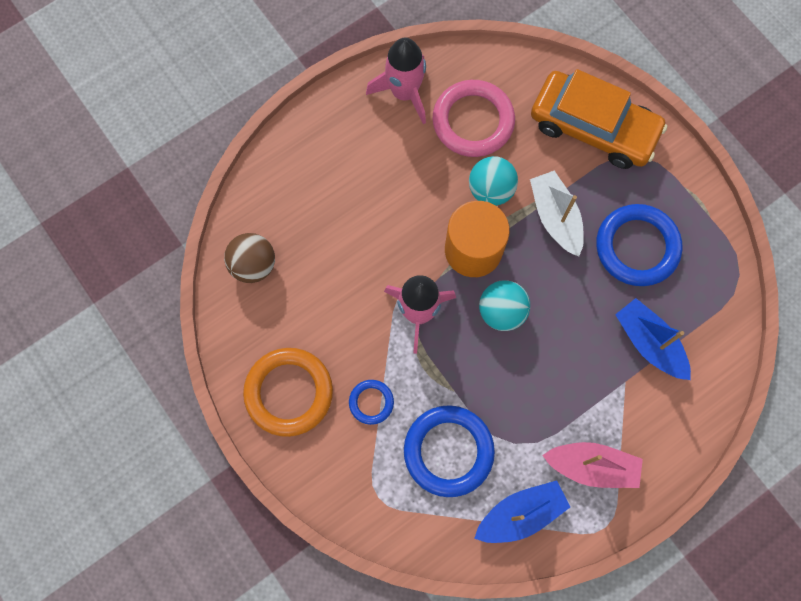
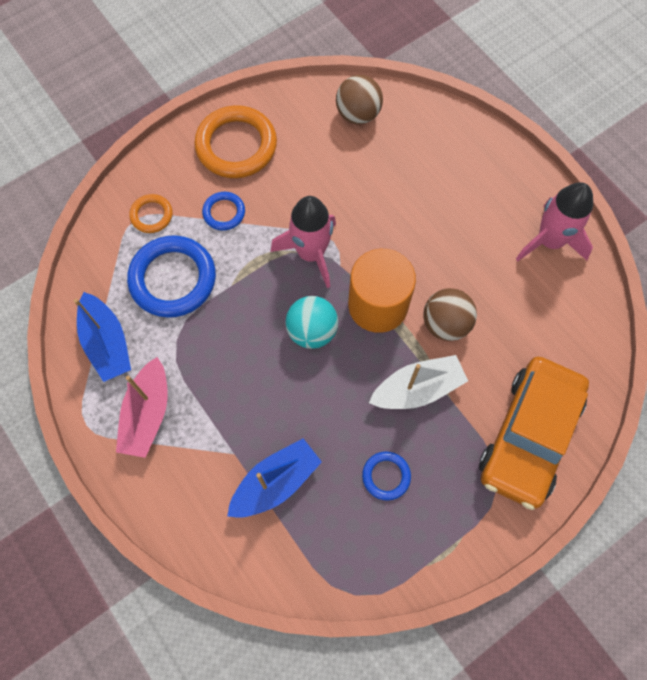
camera: 90 degrees right, 5 degrees down
pink ring [433,80,515,157] -> none
turquoise ball [469,156,518,206] -> brown ball [423,288,477,341]
blue ring [596,204,682,286] -> blue ring [362,451,411,500], size x0.51
none -> orange ring [129,194,172,233]

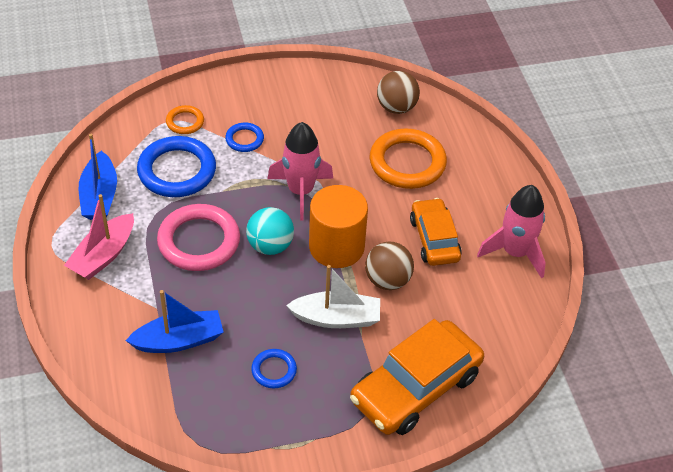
camera: 20 degrees right, 20 degrees down
orange ring [194,105,277,178] -> orange ring moved to [370,128,447,189]
none -> pink ring [157,204,240,271]
none -> orange car [410,198,462,266]

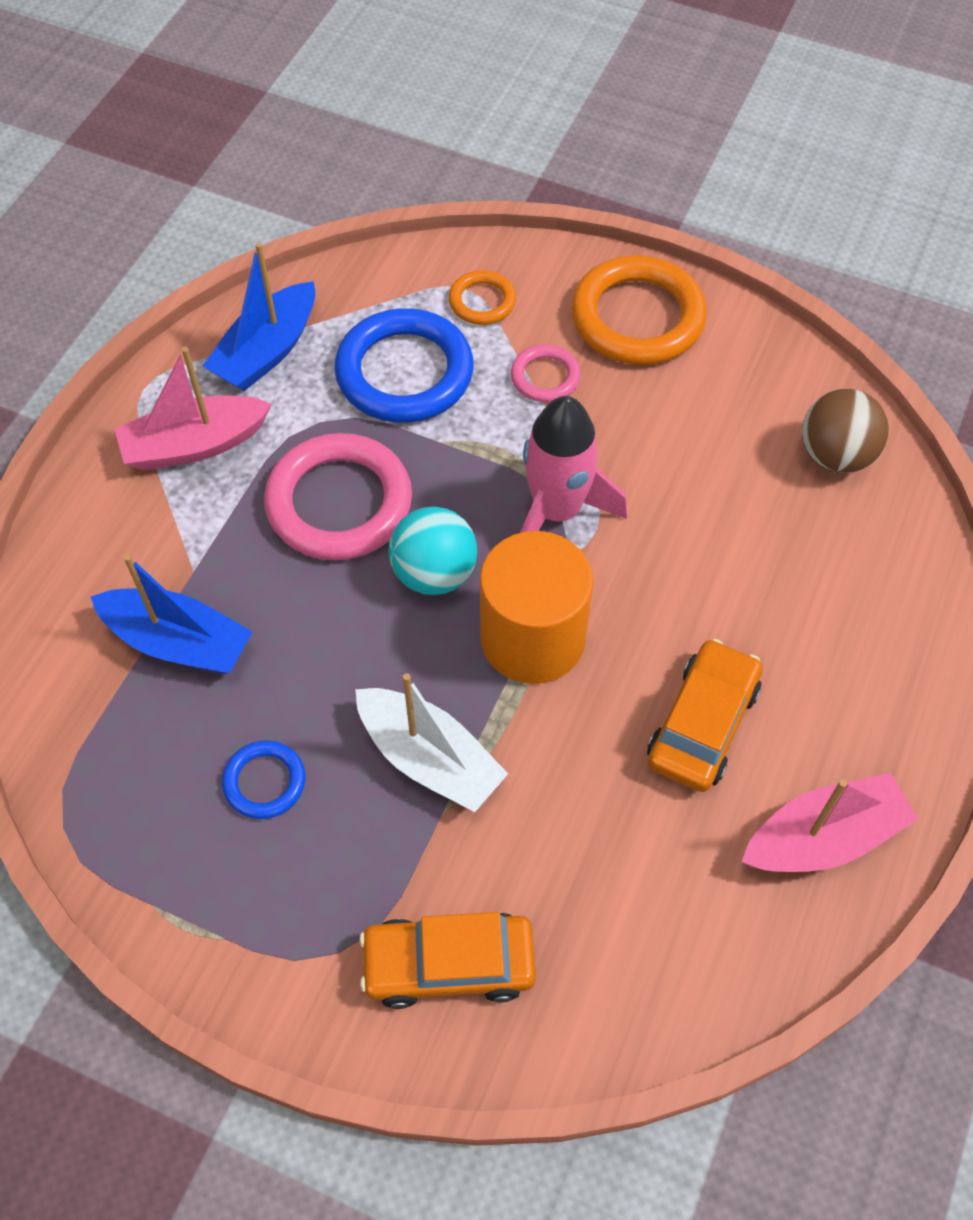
camera: 40 degrees right, 10 degrees up
blue ring [225,123,264,152] -> pink ring [511,345,581,402]
orange car [350,319,484,435] -> orange car [359,912,536,1009], size x0.63
brown ball [365,241,414,290] -> none
orange ring [370,128,447,189] -> orange ring moved to [571,255,707,365]
pink rocket [477,185,546,278] -> pink boat [742,773,918,872]

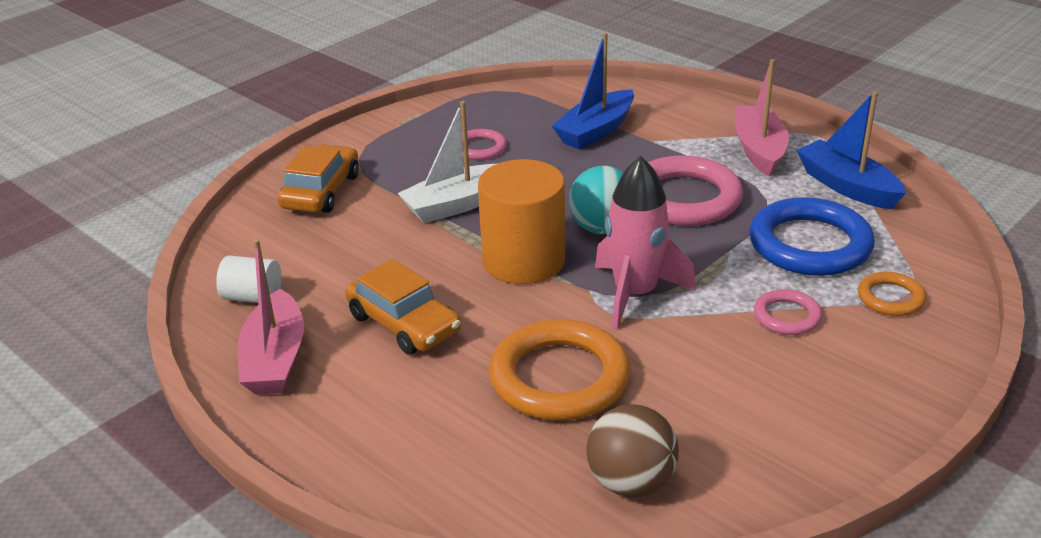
camera: 110 degrees right, 25 degrees down
blue ring [222,740,305,819] -> pink ring [462,129,507,160]
orange ring [571,255,707,365] -> orange ring moved to [489,319,631,421]
none -> white cylinder [216,255,282,303]

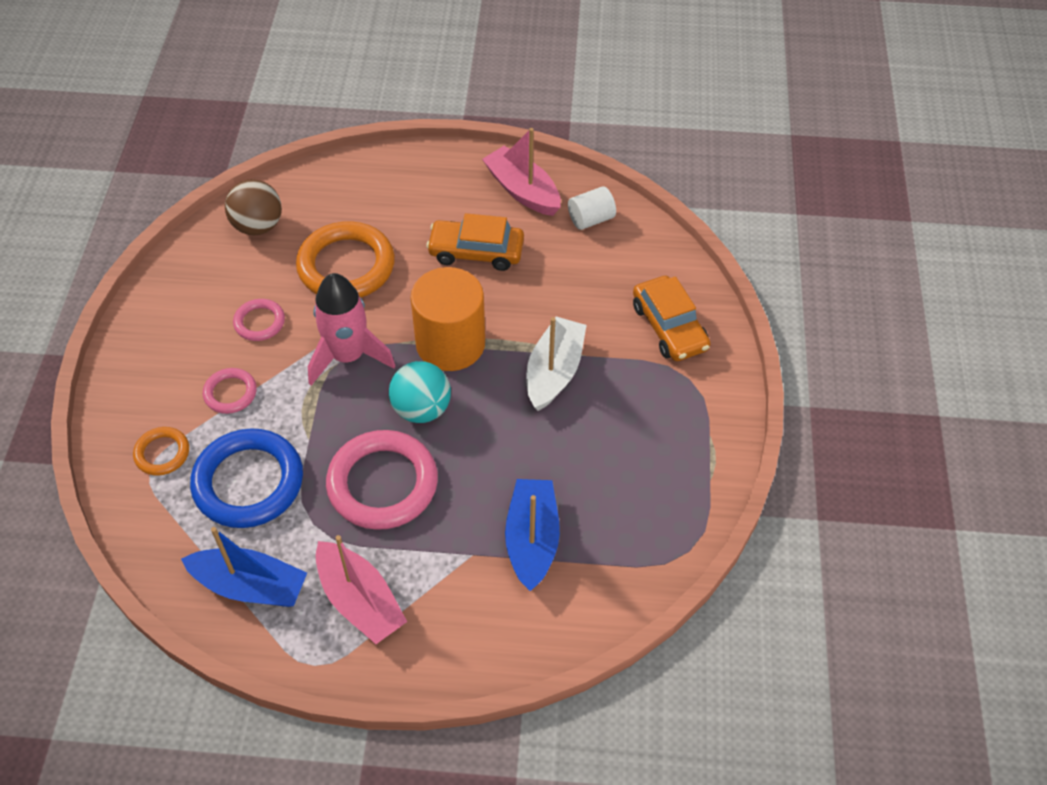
camera: 140 degrees right, 20 degrees up
pink ring [462,129,507,160] -> pink ring moved to [233,299,285,341]

